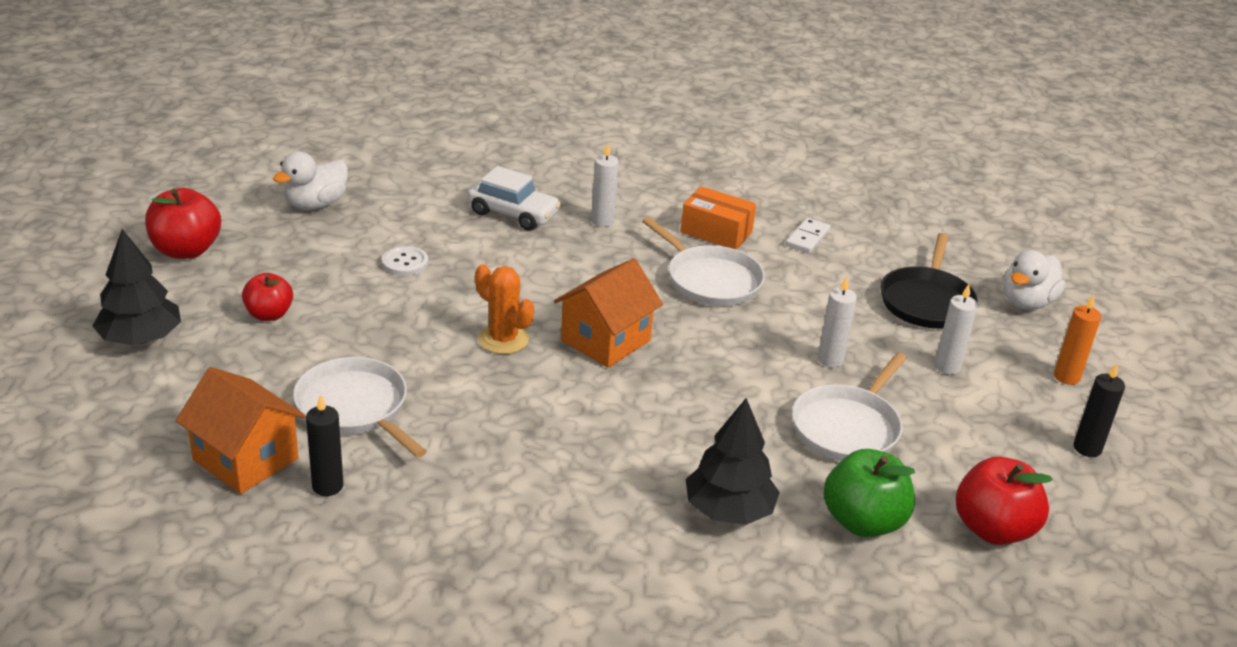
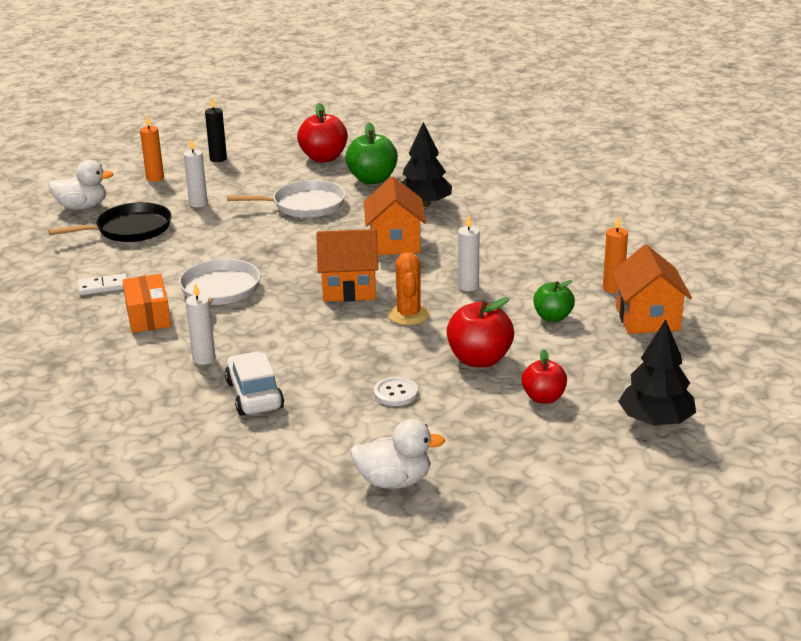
camera: 130 degrees left, 5 degrees down
red apple [145,188,221,259] -> red apple moved to [447,297,514,367]
white pan [293,357,427,458] -> green apple [533,280,575,322]
black candle [306,394,343,496] -> orange candle [603,216,628,293]
white candle [818,276,857,367] -> white candle moved to [458,215,480,291]
none -> orange house [364,176,426,255]

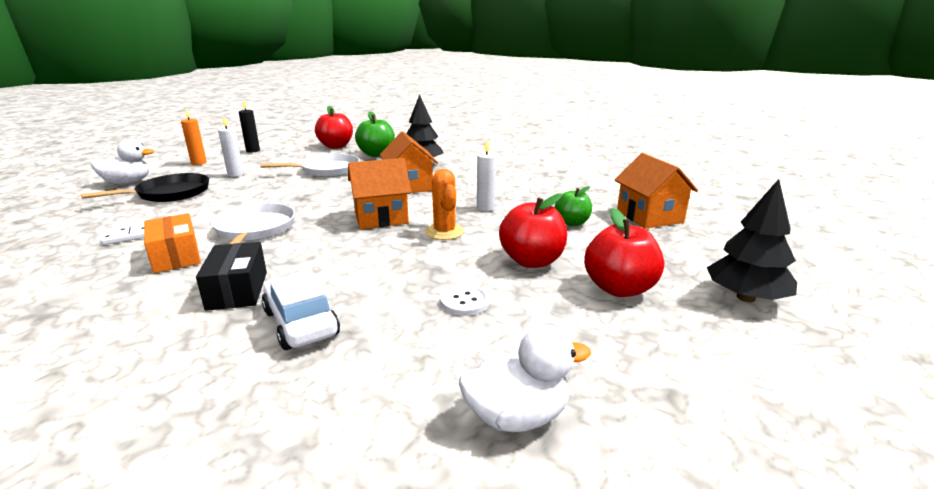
camera: 15 degrees left, 5 degrees down
white candle [186,283,215,365] -> black box [196,242,267,311]
red apple [521,349,567,404] -> red apple [584,208,664,297], size x1.55
orange candle [603,216,628,293] -> none

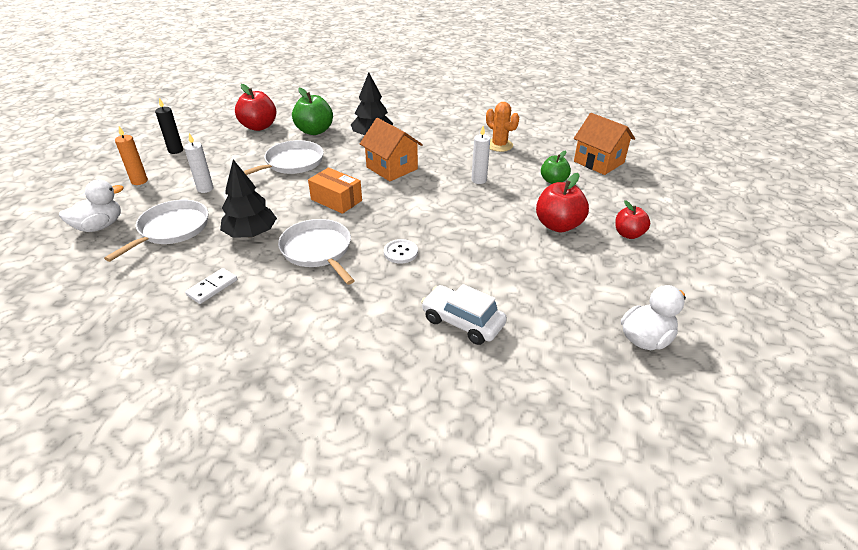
camera: 25 degrees left, 15 degrees up
black pan [81,173,209,202] -> white pan [104,200,208,262]
orange box [144,213,201,273] -> orange box moved to [308,167,362,214]
black box [196,242,267,311] -> none
orange house [348,158,411,229] -> none
orange cactus [425,169,464,240] -> orange cactus moved to [486,102,519,152]
white button [440,284,490,316] -> white button moved to [384,239,418,264]
red apple [584,208,664,297] -> red apple [615,200,650,239], size x0.64
black tree [707,179,797,302] -> black tree moved to [220,159,277,238]

